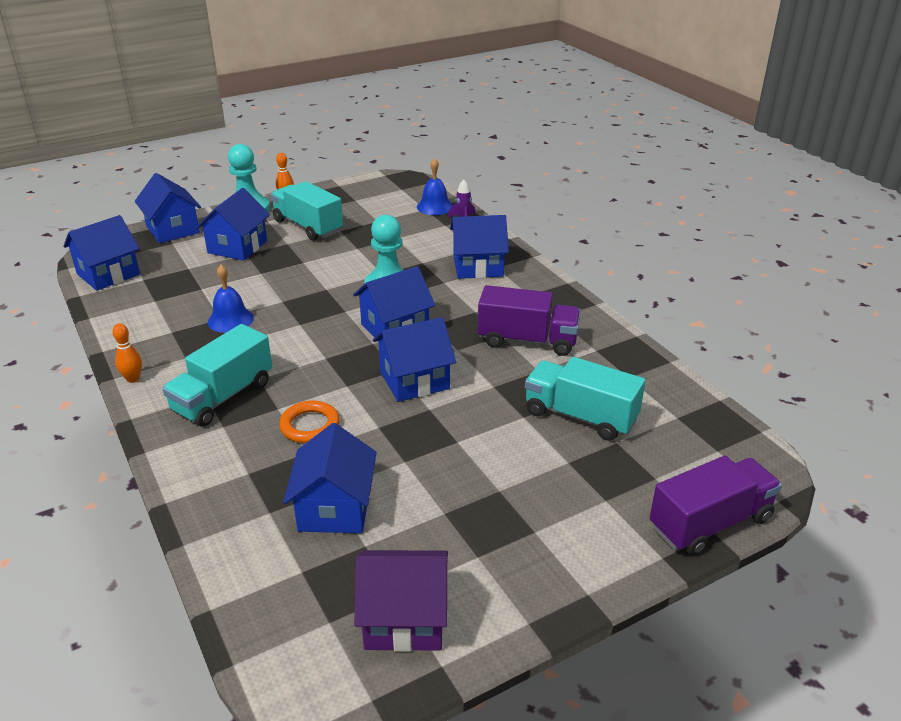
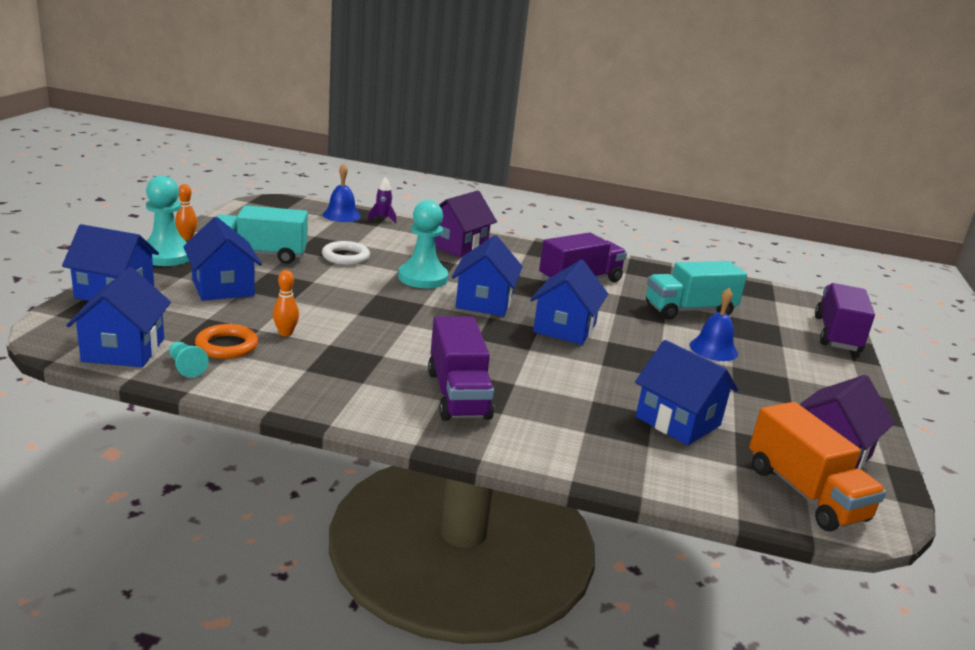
camera: 50 degrees left, 10 degrees down
orange bowling pin [112,323,142,383] -> orange bowling pin moved to [273,270,299,336]
turquoise truck [162,324,272,427] -> purple truck [428,316,494,421]
blue bell [207,265,254,333] -> blue bell moved to [689,288,738,361]
orange ring [279,401,340,443] -> orange ring moved to [195,324,258,359]
blue house [450,215,509,279] -> purple house [435,191,497,258]
none -> turquoise pawn [169,342,209,378]
none -> white ring [322,241,370,265]
none -> orange truck [749,402,886,532]

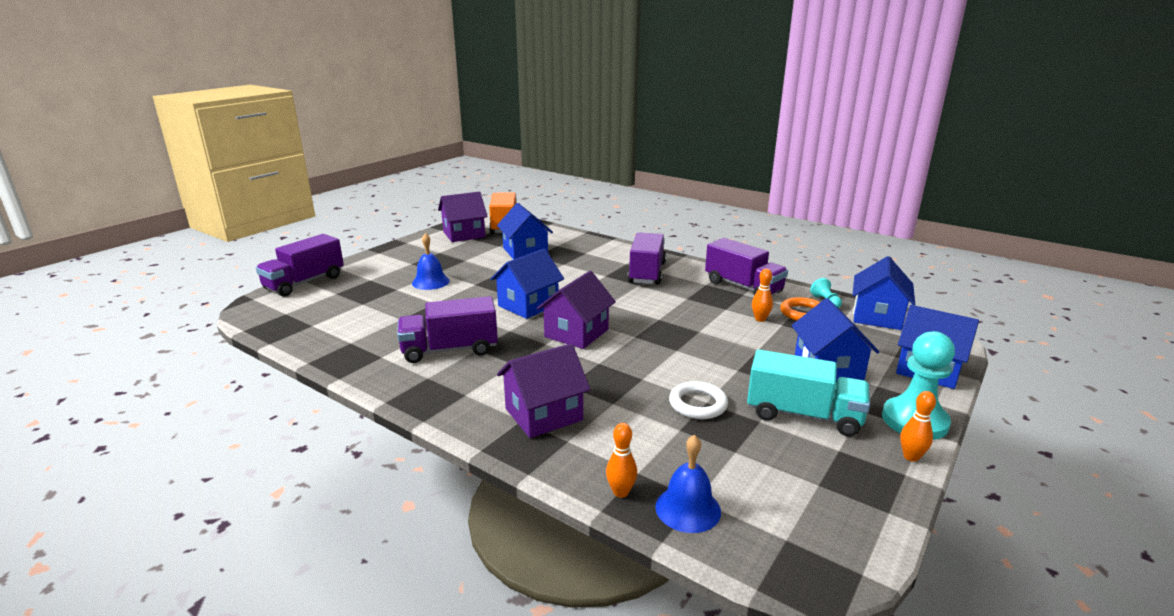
camera: 155 degrees left, 0 degrees up
purple rocket [368,177,396,223] -> orange bowling pin [606,423,637,498]
turquoise pawn [398,200,448,288] -> none
blue house [452,235,523,316] -> purple house [537,271,616,349]
turquoise truck [646,261,747,320] -> none
none -> purple truck [705,238,788,296]

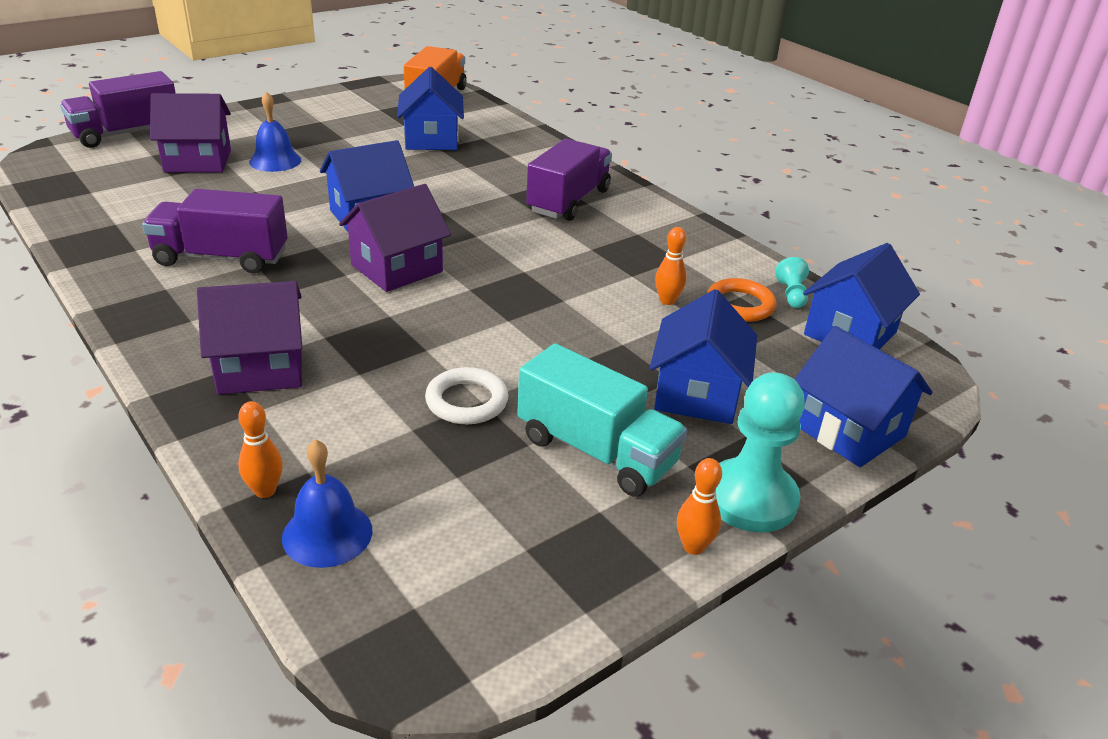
camera: 15 degrees right, 10 degrees up
purple house [438,192,488,242] -> purple house moved to [150,93,231,173]
purple truck [705,238,788,296] -> none

